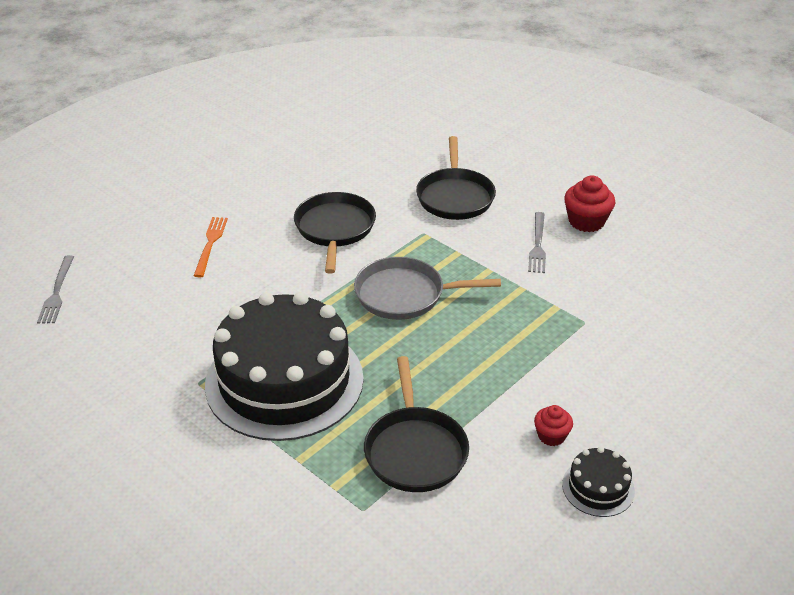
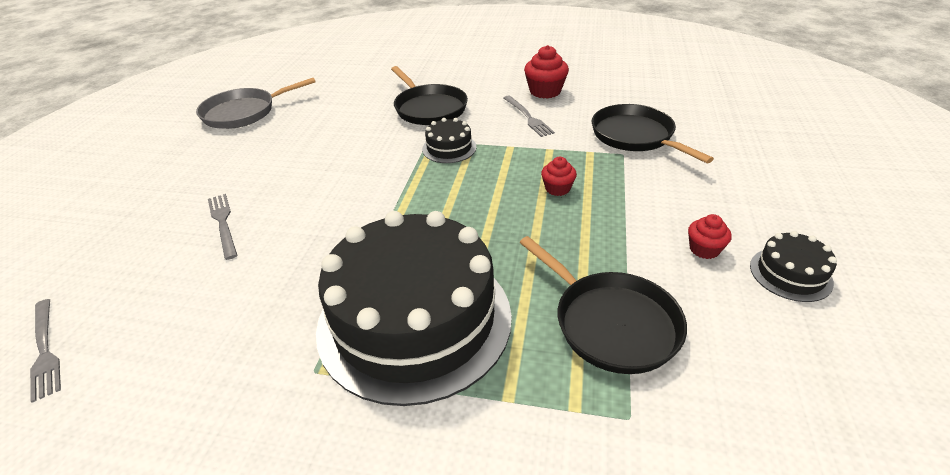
camera: 30 degrees left, 0 degrees up
orange fork [194,217,228,277] -> grey fork [208,194,237,260]
black pan [294,192,376,274] -> black pan moved to [592,104,714,163]
grey pan [354,257,501,320] -> grey pan moved to [196,78,316,129]
none -> black cake [422,118,476,163]
none -> red cupcake [541,157,577,196]

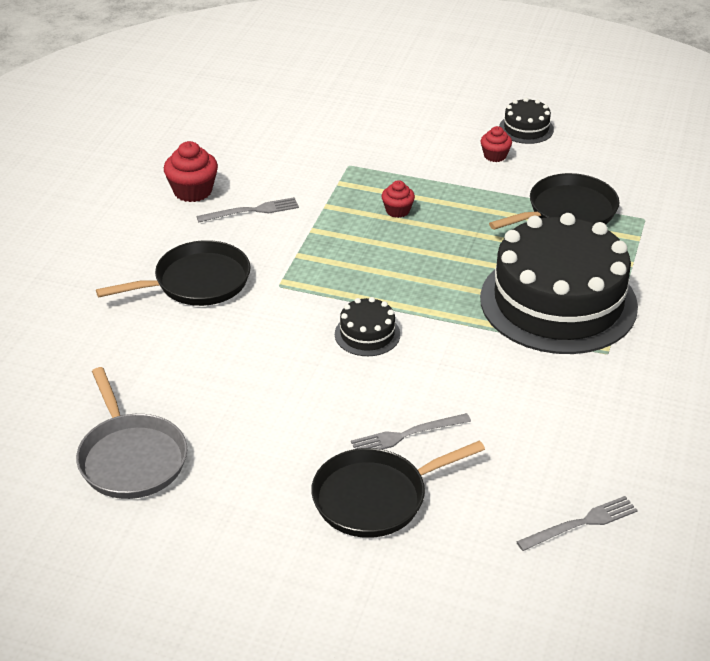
camera: 85 degrees left, 0 degrees up
black cake [422,118,476,163] -> black cake moved to [335,297,400,356]
black pan [592,104,714,163] -> black pan moved to [311,440,485,538]

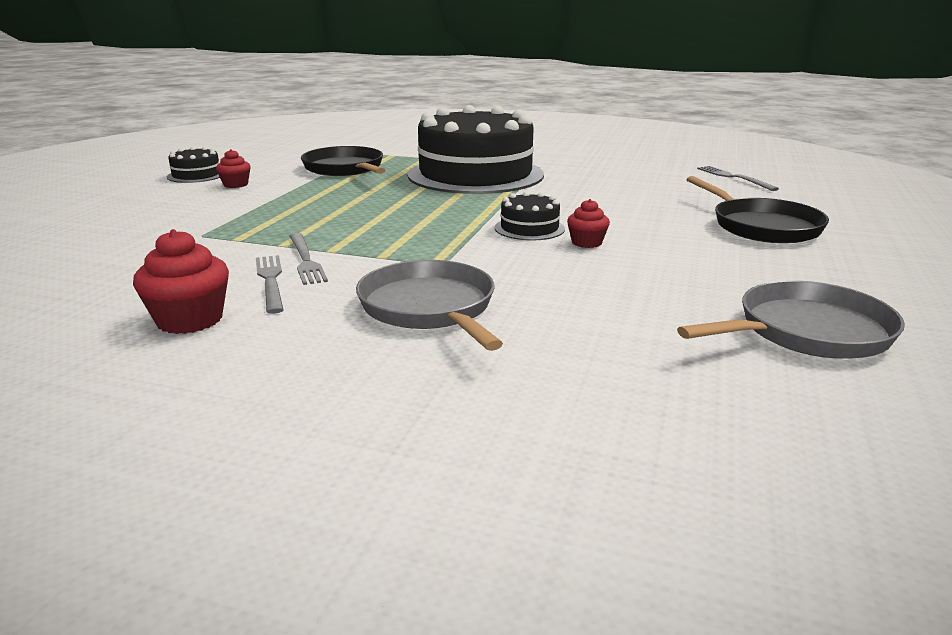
camera: 90 degrees left, 15 degrees down
black pan [96,240,251,306] -> grey pan [356,260,503,351]
grey fork [351,413,471,449] -> grey fork moved to [290,233,328,285]
red cupcake [382,180,415,218] -> red cupcake moved to [567,199,610,248]

